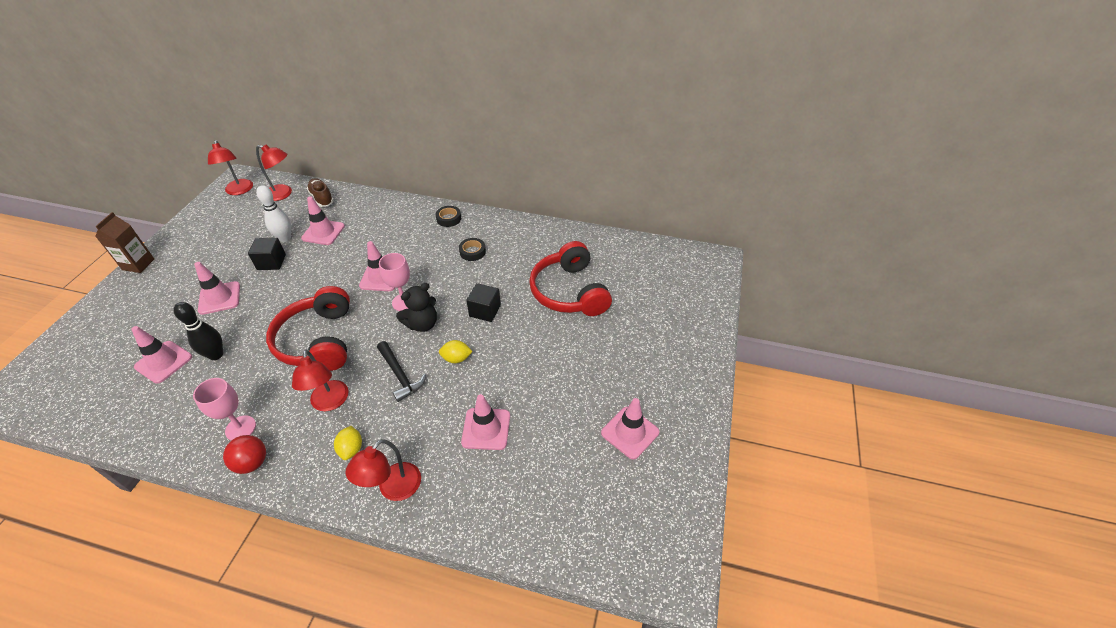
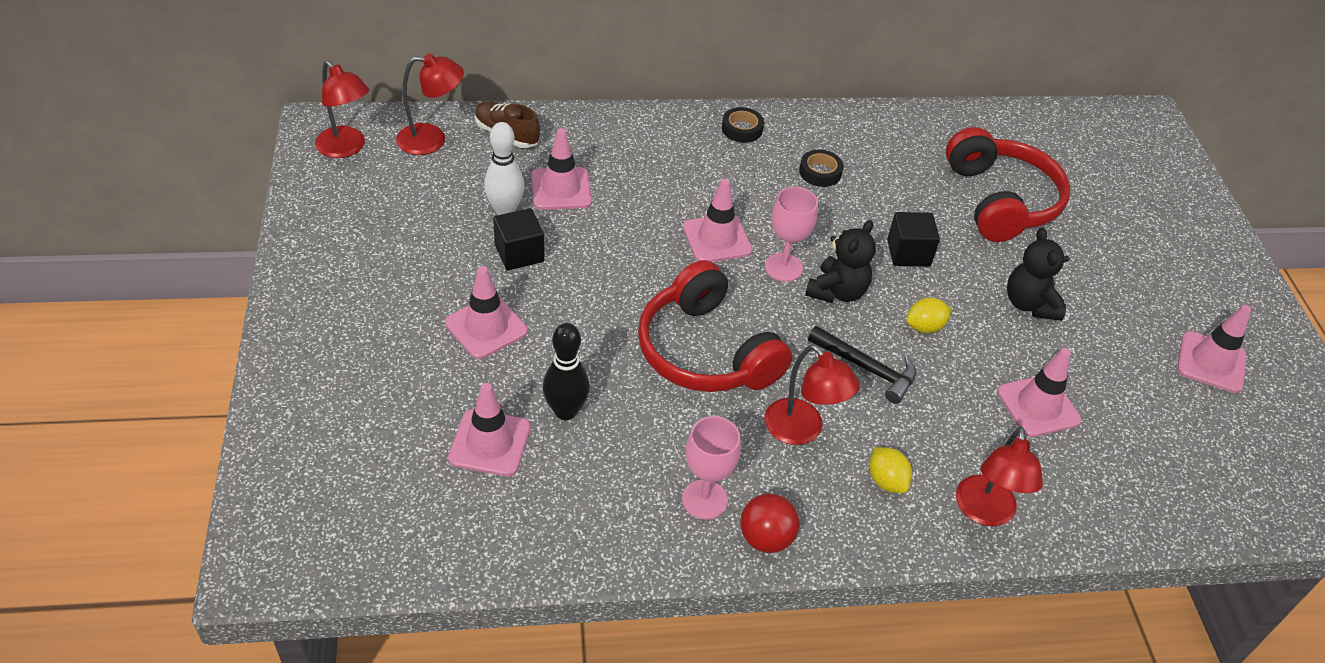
camera: 25 degrees left, 0 degrees up
brown carton [95,212,154,273] -> none
red headphones [529,241,612,316] -> red headphones turned 150 degrees counterclockwise [946,127,1070,242]
none -> black teddy bear [1007,228,1070,321]

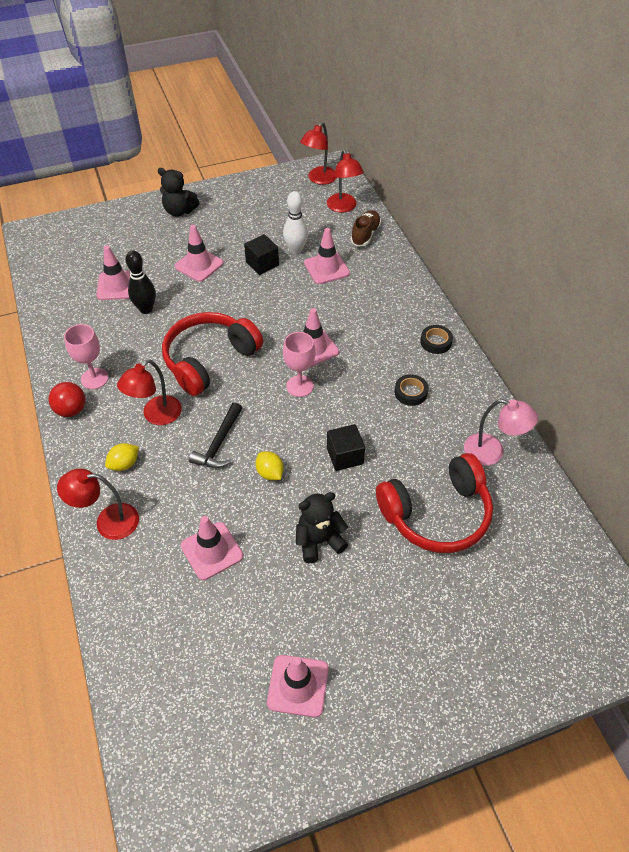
camera: 80 degrees right, 5 degrees up
black teddy bear [805,220,876,303] -> black teddy bear moved to [158,168,200,217]
none -> pink lamp [464,399,538,465]

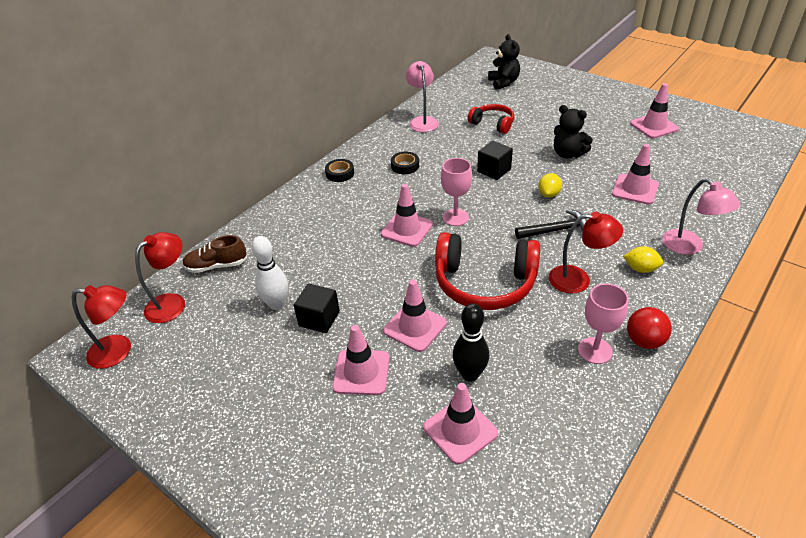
camera: 120 degrees left, 10 degrees down
red lamp [57,468,139,540] -> pink lamp [662,178,740,255]
black teddy bear [158,168,200,217] -> black teddy bear moved to [488,34,520,90]
pink traffic cone [304,228,350,284] -> pink traffic cone moved to [383,279,447,352]
red headphones [376,453,493,553] -> red headphones [468,104,515,134], size x0.56

